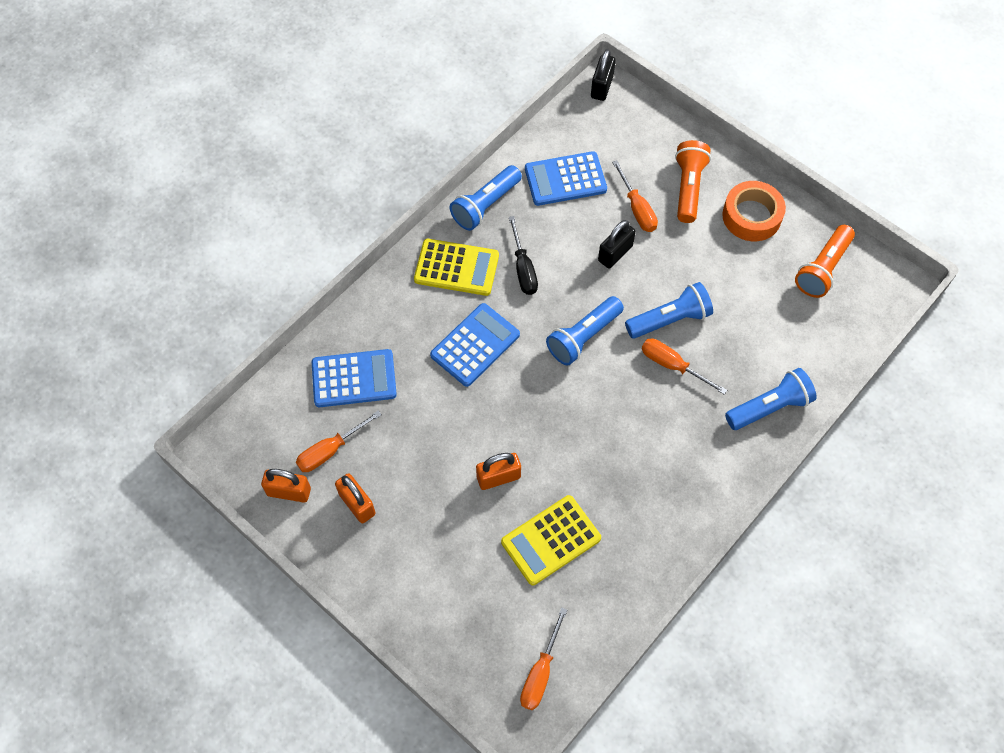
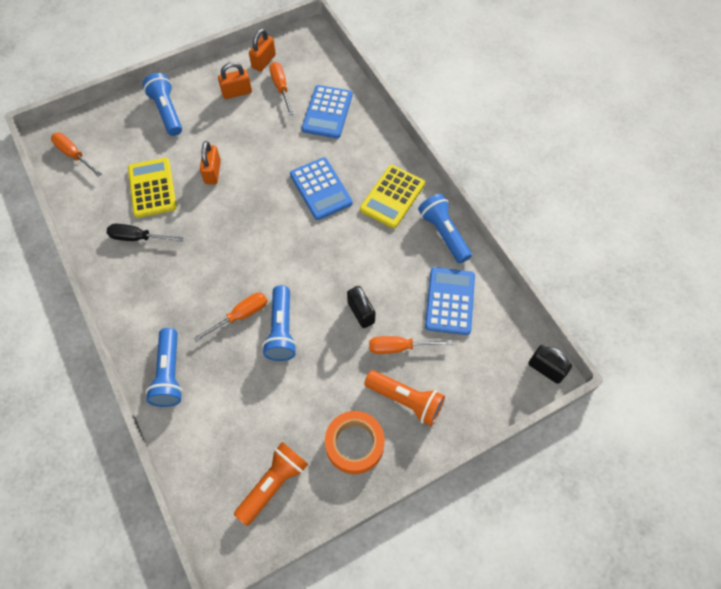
camera: 110 degrees right, 0 degrees up
black screwdriver [509,216,538,295] -> black screwdriver moved to [107,223,184,242]
blue flashlight [546,296,624,366] -> blue flashlight moved to [143,73,182,136]
orange flashlight [795,225,855,298] -> orange flashlight turned 75 degrees clockwise [234,442,308,526]

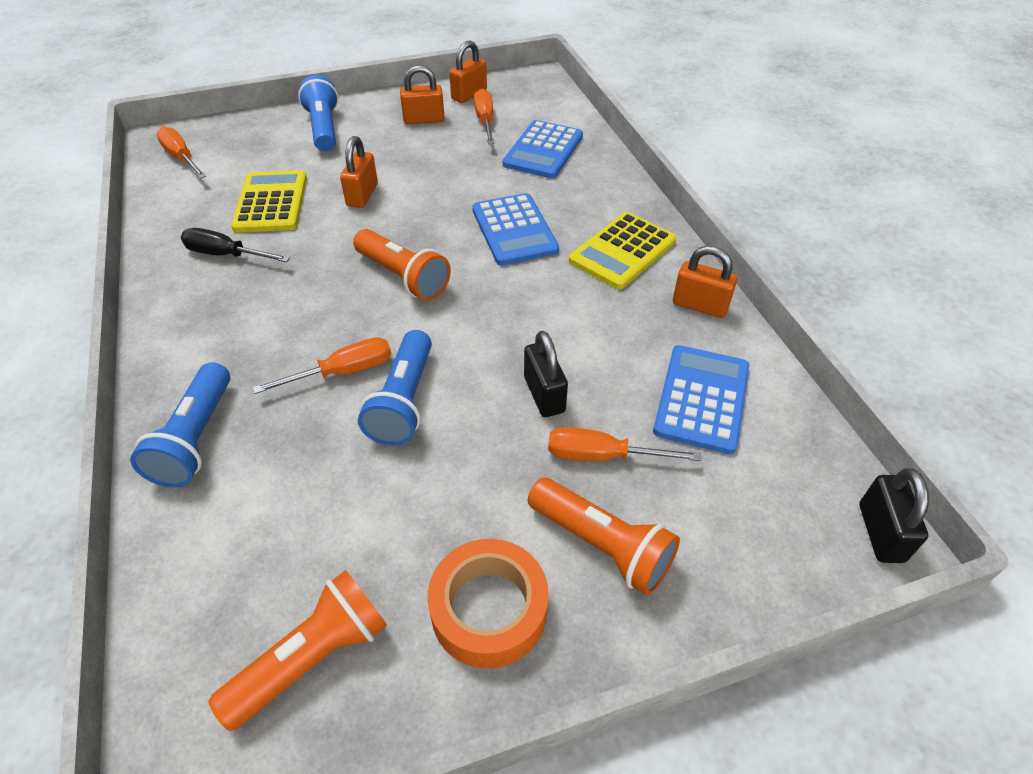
camera: 10 degrees right, 15 degrees down
blue flashlight [418,194,472,263] -> orange padlock [673,246,737,318]
black padlock [528,345,572,384] -> black padlock turned 45 degrees clockwise [859,468,929,563]
none -> orange flashlight [353,229,451,301]

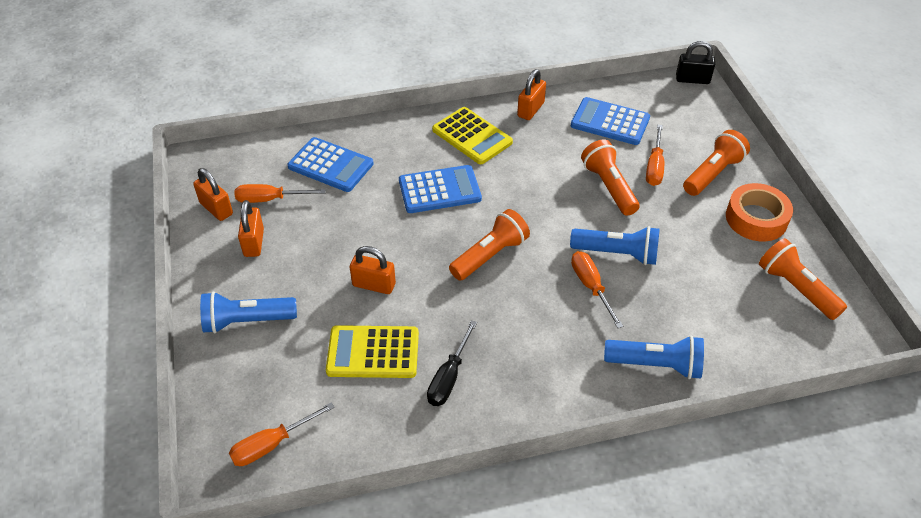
camera: 85 degrees left, 0 degrees up
black padlock [524,331,568,417] -> orange flashlight [581,140,640,216]

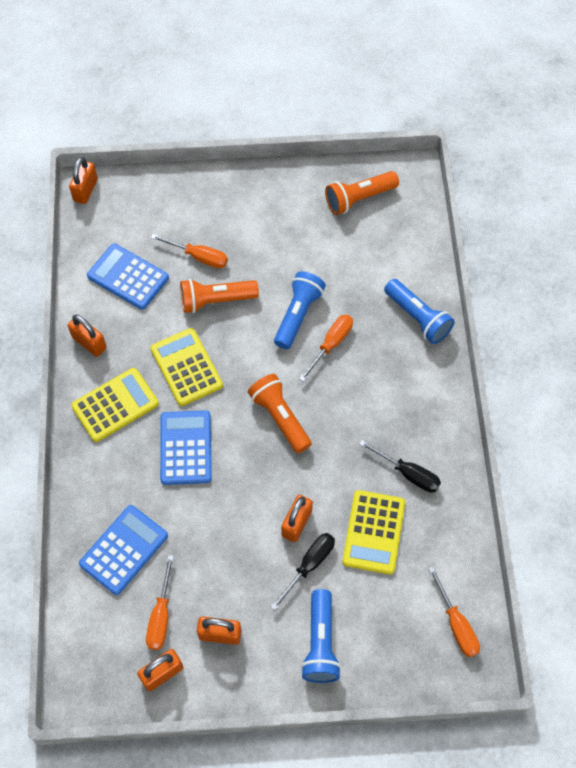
camera: 80 degrees left, 15 degrees up
blue calculator [571,97,650,145] -> blue calculator turned 90 degrees clockwise [87,243,169,310]
orange screwdriver [571,251,623,328] -> orange screwdriver turned 135 degrees clockwise [299,315,353,382]
blue flashlight [604,335,704,379] -> blue flashlight turned 120 degrees clockwise [384,279,455,344]
black padlock [676,41,715,84] -> orange padlock [69,157,98,204]
orange flashlight [683,130,750,196] -> none
orange tape [726,183,793,241] -> none
none -> yellow calculator [150,328,223,406]
none -> black screwdriver [271,533,335,610]

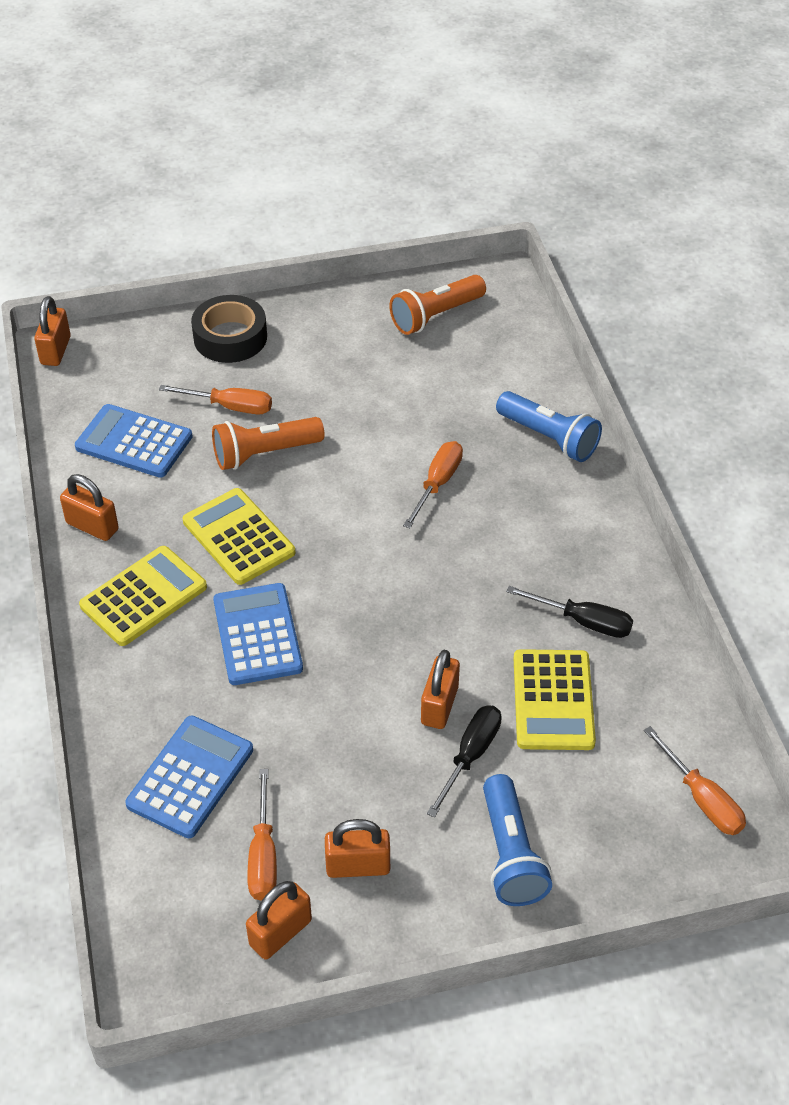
camera: 10 degrees left, 15 degrees down
orange flashlight [248,374,312,453] -> none
blue flashlight [274,271,326,349] -> none
none -> black tape [191,295,267,363]

